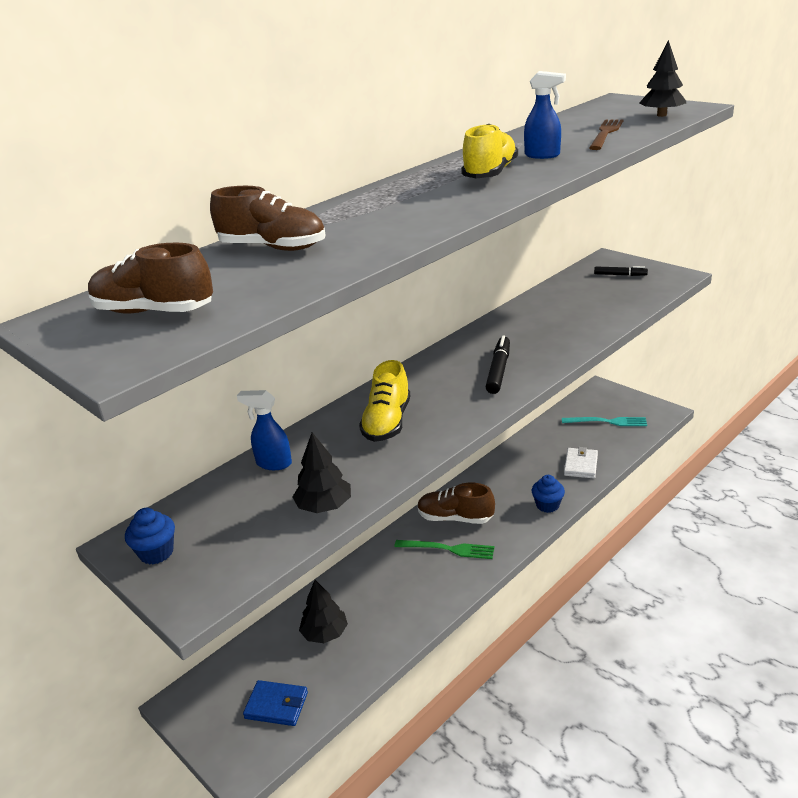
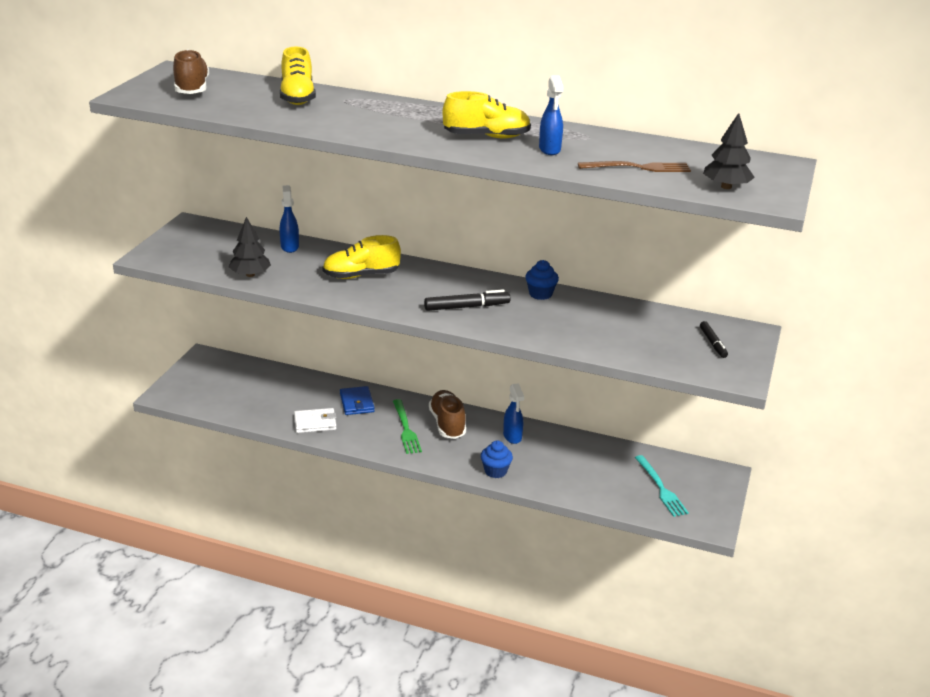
camera: 60 degrees right, 0 degrees up
blue cupcake [125,508,175,565] -> blue cupcake moved to [525,260,559,300]
brown shoe [210,186,325,251] -> yellow shoe [280,46,316,105]
blue wallet [243,680,308,726] -> blue wallet moved to [340,386,375,415]
black tree [299,580,348,643] -> none
white wallet [564,447,598,478] -> white wallet moved to [294,408,337,433]
none -> blue spray bottle [503,383,524,444]

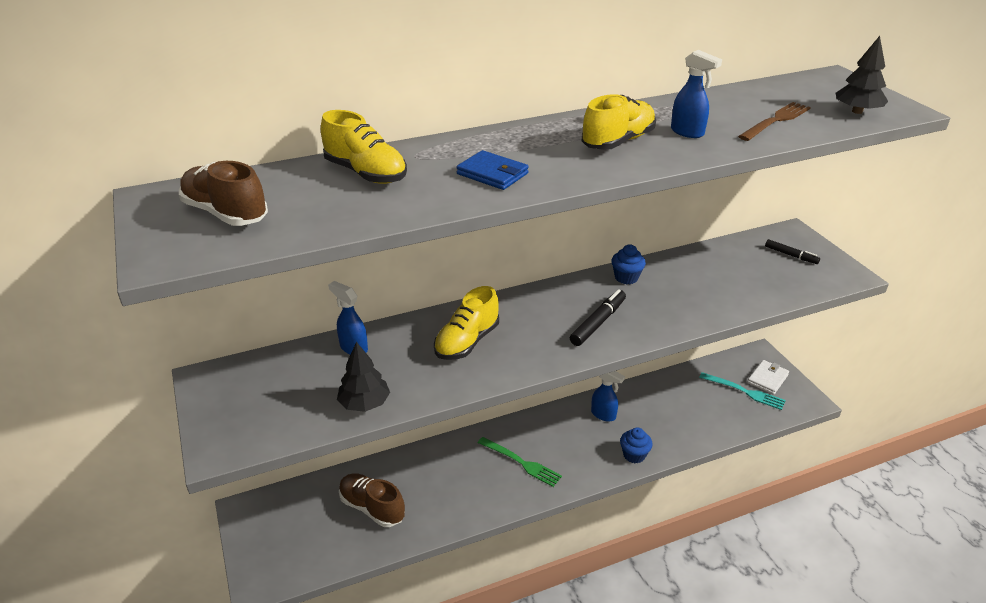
camera: 40 degrees left, 5 degrees up
white wallet [294,408,337,433] -> white wallet moved to [747,360,789,395]
blue wallet [340,386,375,415] -> blue wallet moved to [456,150,529,190]
brown shoe [429,390,466,439] -> brown shoe moved to [339,473,405,527]

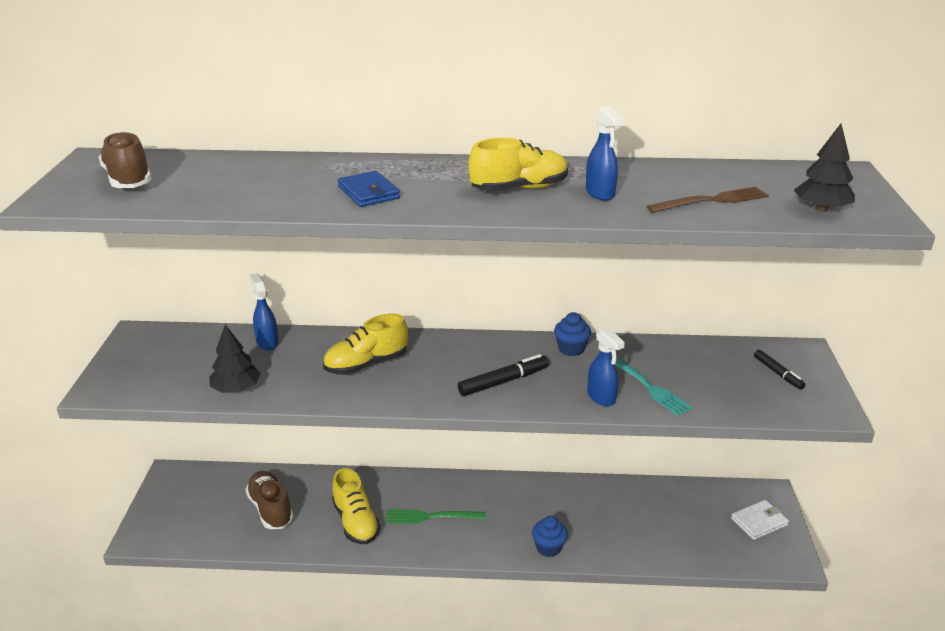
camera: 25 degrees right, 5 degrees down
yellow shoe [321,110,407,184] -> yellow shoe moved to [332,468,381,544]
green fork [478,437,562,487] -> green fork turned 120 degrees clockwise [386,510,486,523]
blue spray bottle [591,371,625,421] -> blue spray bottle moved to [587,327,625,406]
turquoise fork [699,372,786,410] -> turquoise fork moved to [611,354,693,416]

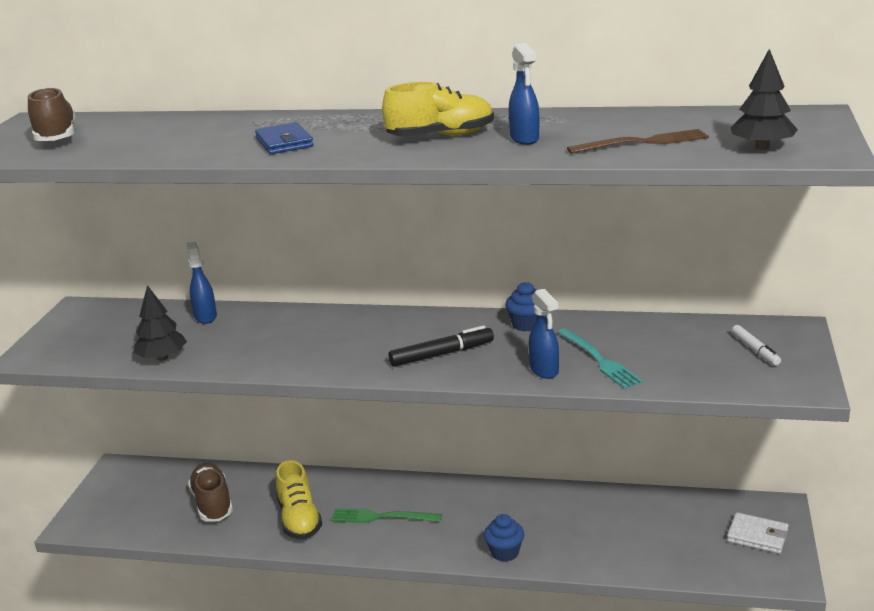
camera: 10 degrees right, 5 degrees down
yellow shoe [323,314,408,375] -> none
white wallet [731,500,789,540] -> white wallet turned 45 degrees clockwise [727,512,789,554]
black marker [754,350,805,390] -> white marker [732,325,781,366]

